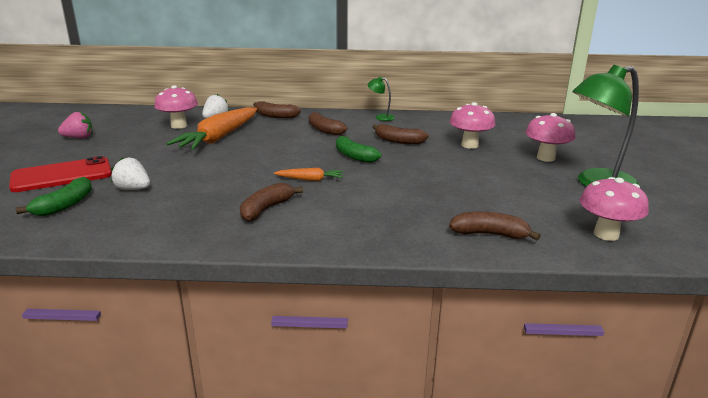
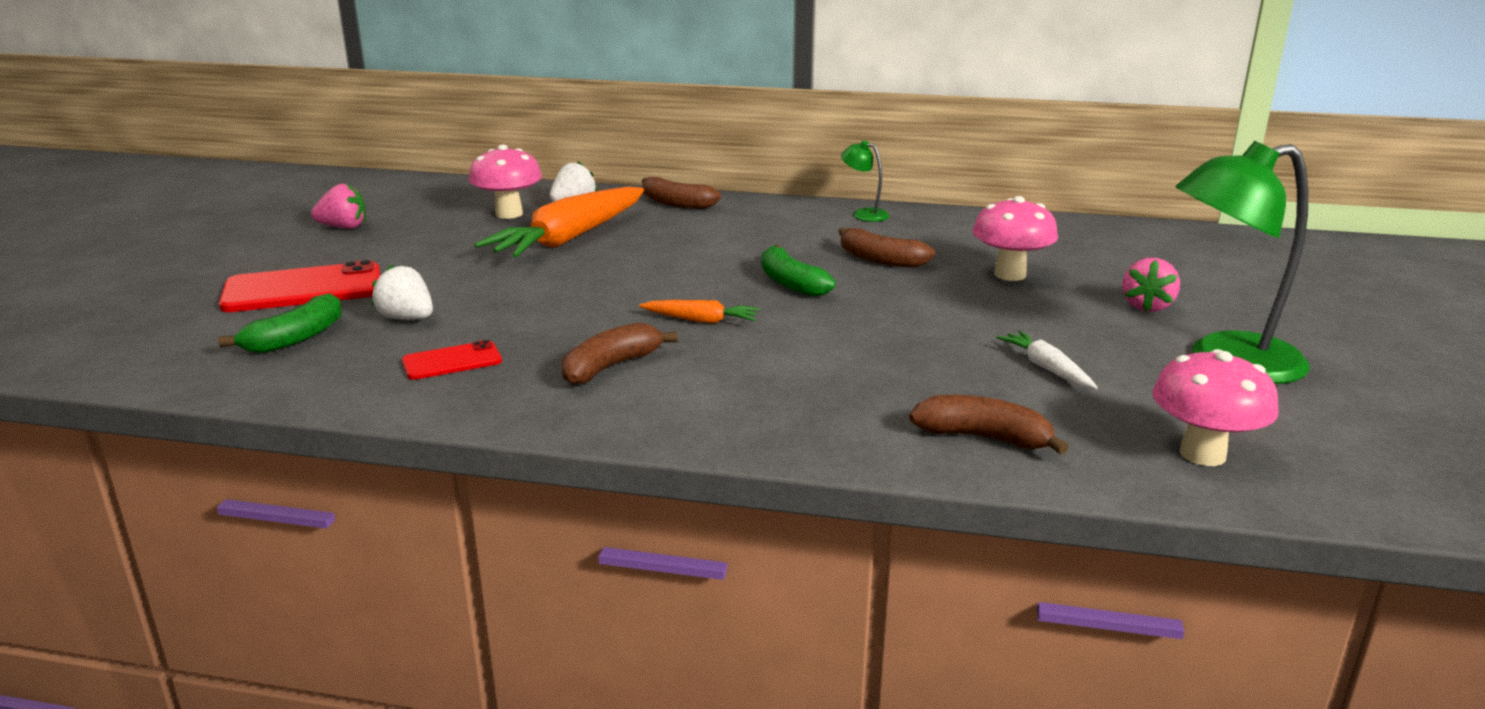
camera: 10 degrees right, 0 degrees up
brown banana [309,112,347,135] -> none
pink mushroom [525,113,575,162] -> pink strawberry [1123,258,1180,312]
none -> red phone [402,340,502,380]
none -> white carrot [996,331,1098,389]

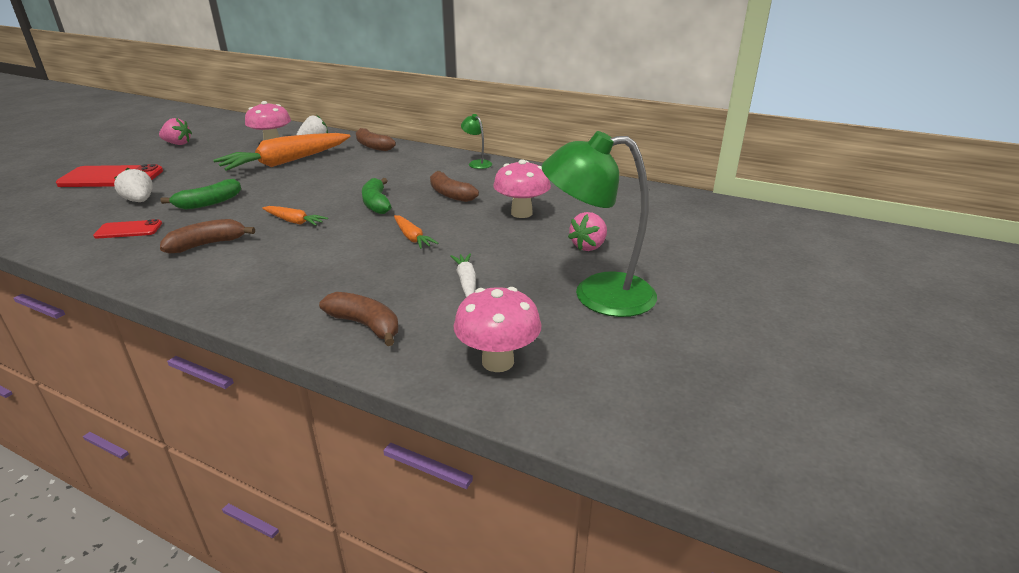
camera: 15 degrees right, 5 degrees up
green banana [218,293,342,354] -> green banana moved to [161,179,241,210]
none -> orange carrot [394,215,438,249]

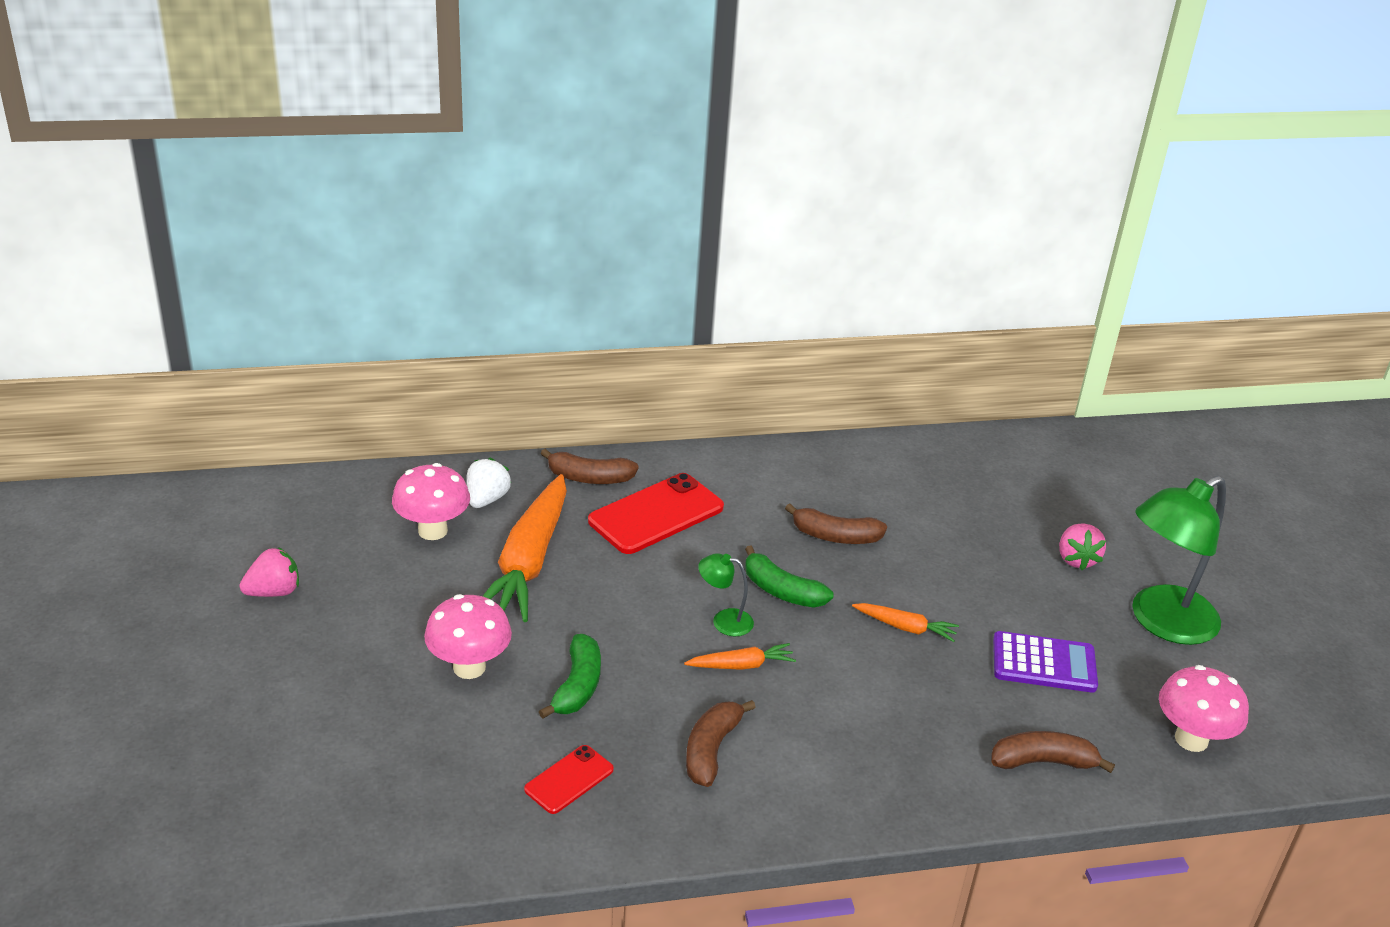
camera: 40 degrees left, 5 degrees up
red phone [56,164,163,187] -> red phone moved to [588,473,724,554]
white strawberry [114,168,152,202] -> none
white carrot [450,253,476,297] -> purple calculator [993,631,1098,693]
green lamp [461,114,492,169] -> green lamp moved to [698,553,754,636]
pink mushroom [493,159,551,218] -> pink mushroom moved to [424,594,512,679]

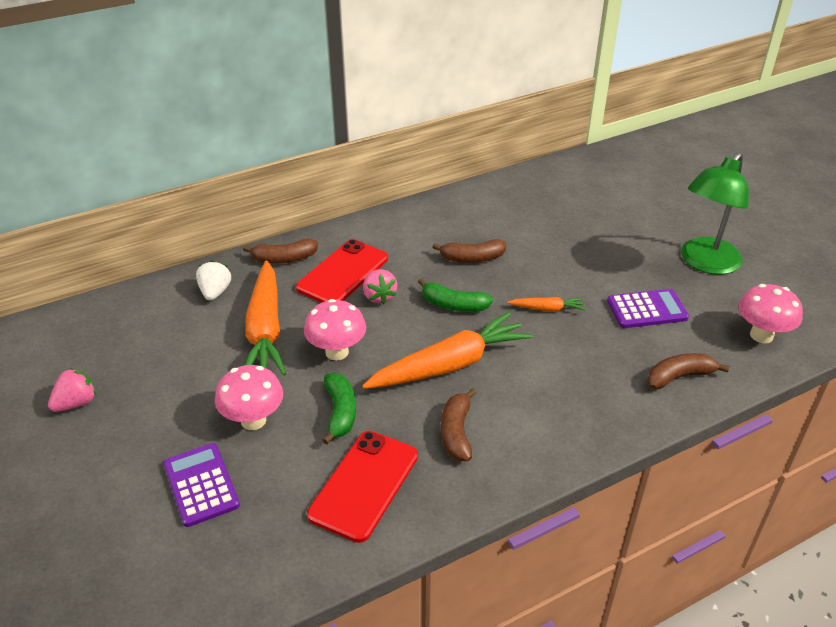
camera: 15 degrees left, 5 degrees up
pink mushroom [392,463,470,540] -> pink mushroom moved to [304,299,366,361]
red phone [524,745,614,814] -> red phone [307,431,418,543], size x1.85
orange carrot [684,643,796,670] -> orange carrot [362,312,533,389], size x2.19
green lamp [698,553,754,636] -> none
pink strawberry [1059,523,1106,570] -> pink strawberry moved to [363,269,397,304]
none -> purple calculator [163,443,240,527]

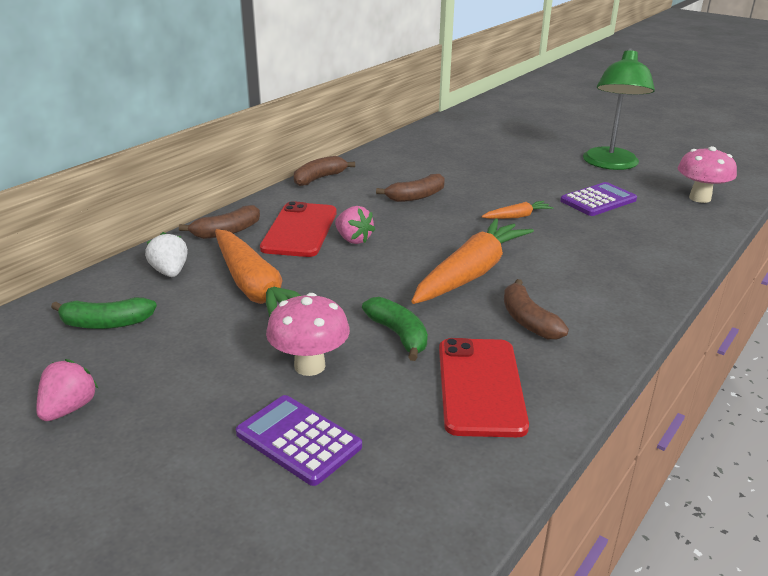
camera: 25 degrees left, 10 degrees down
pink mushroom [304,299,366,361] -> none
green banana [418,278,493,312] -> green banana moved to [51,297,157,329]
brown banana [647,353,729,389] -> brown banana moved to [294,156,355,186]

